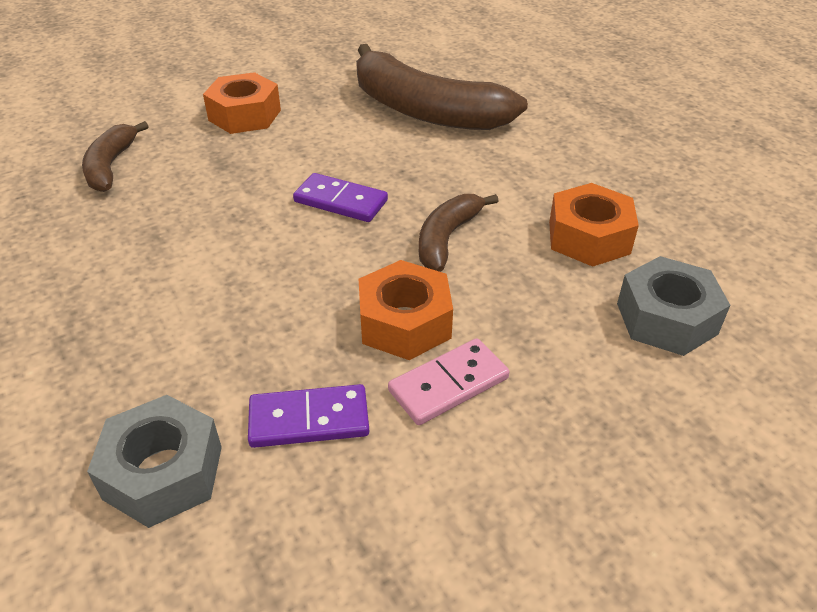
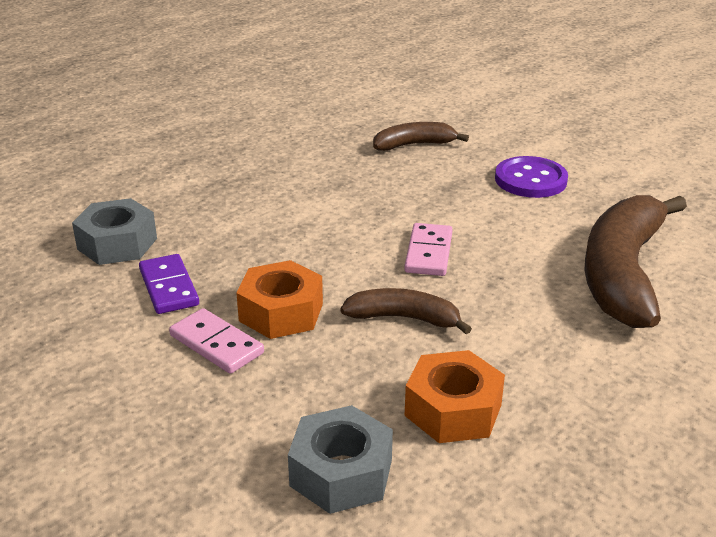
camera: 75 degrees right, 10 degrees down
orange nut [203,72,281,134] -> purple button [495,156,568,198]
purple domino [293,173,388,222] -> pink domino [404,223,452,276]

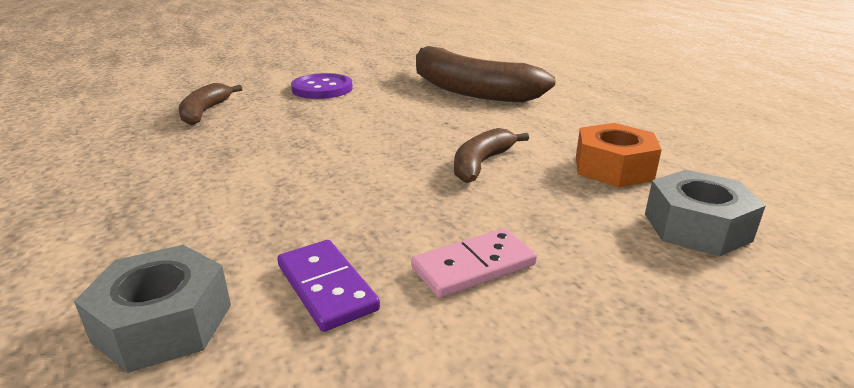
camera: 70 degrees left, 5 degrees down
purple domino [139,254,199,314] -> purple domino turned 60 degrees clockwise [277,240,380,332]
orange nut [236,260,323,339] -> none
pink domino [404,223,452,276] -> none

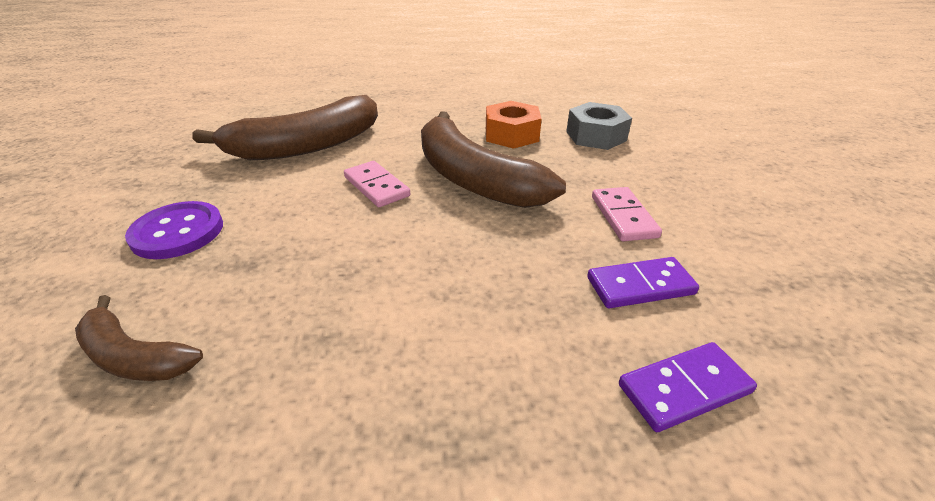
camera: 70 degrees left, 10 degrees up
grey nut [74,245,231,373] -> purple domino [619,342,757,432]
brown banana [454,128,529,183] -> brown banana [421,112,566,208], size x1.94
none -> pink domino [344,161,410,207]

